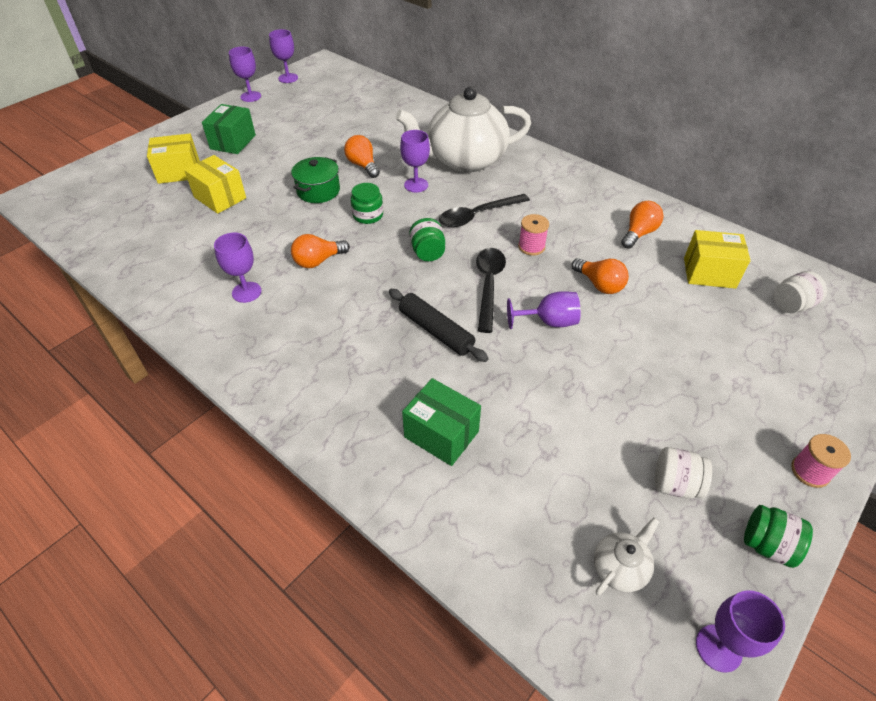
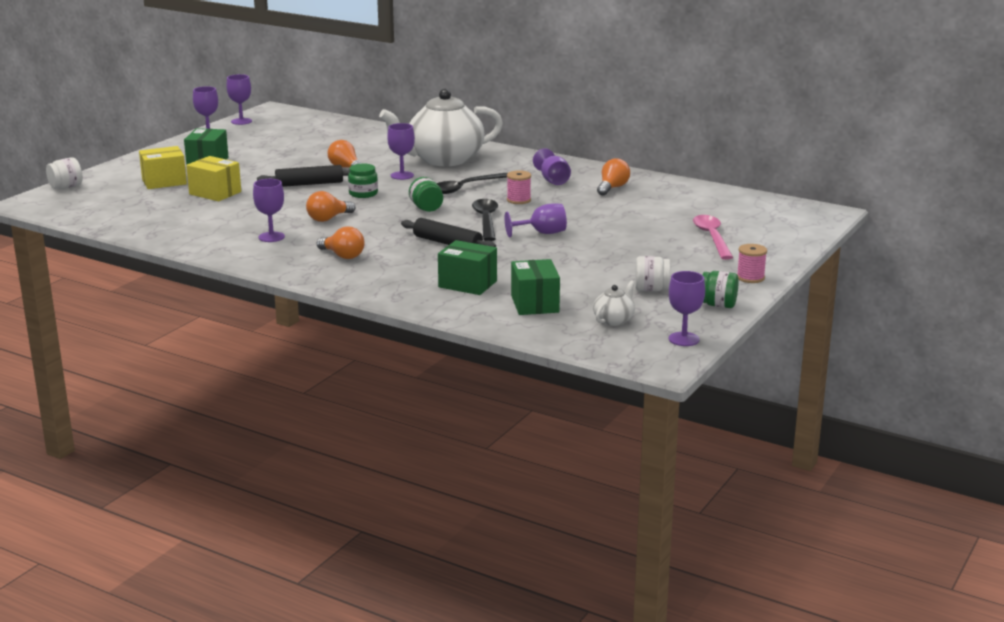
camera: 10 degrees left, 25 degrees down
green pot [291,157,340,203] -> black rolling pin [257,165,350,187]
orange light bulb [572,258,629,294] -> orange light bulb moved to [317,226,365,259]
yellow box [684,230,751,289] -> none
white jar [773,271,827,313] -> white jar moved to [46,157,83,189]
none -> green box [511,259,560,315]
none -> purple goblet [533,148,571,185]
none -> pink spoon [693,215,733,260]

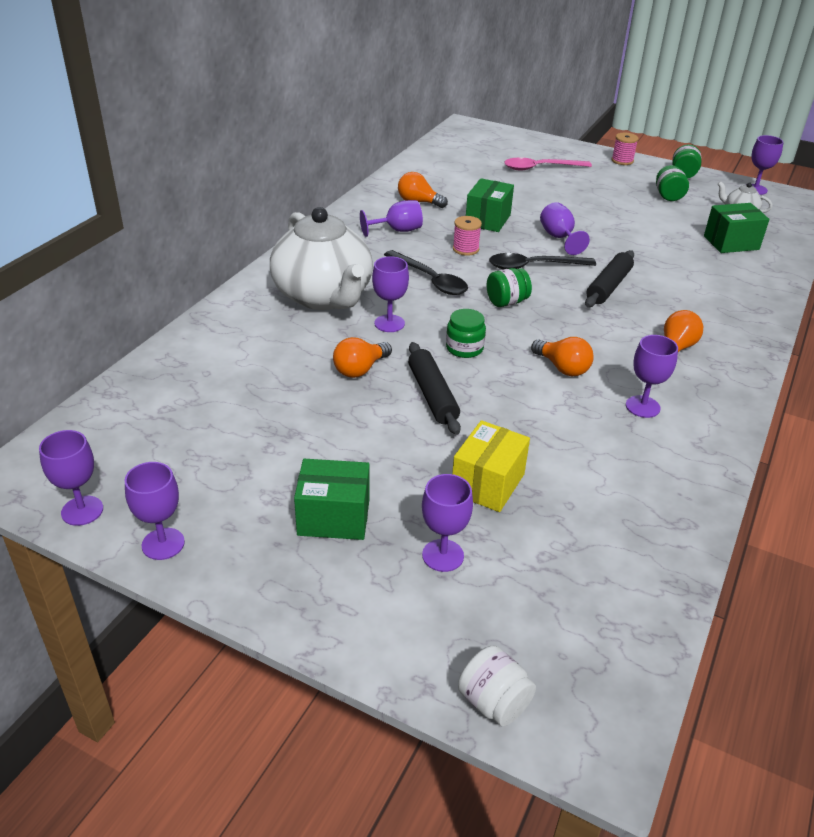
camera: 95 degrees left, 15 degrees up
yellow box [139,146,187,189] -> purple goblet [422,474,473,572]
green box [438,240,497,295] -> green box moved to [466,178,514,232]
white jar [635,256,670,291] -> green jar [656,165,689,201]

